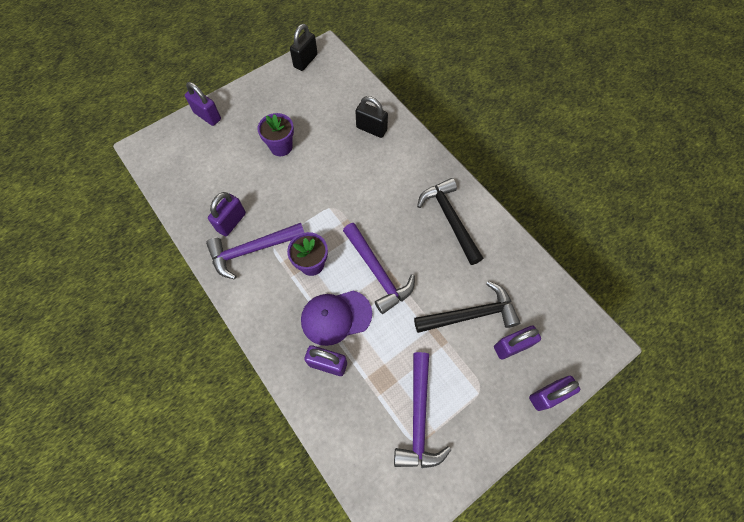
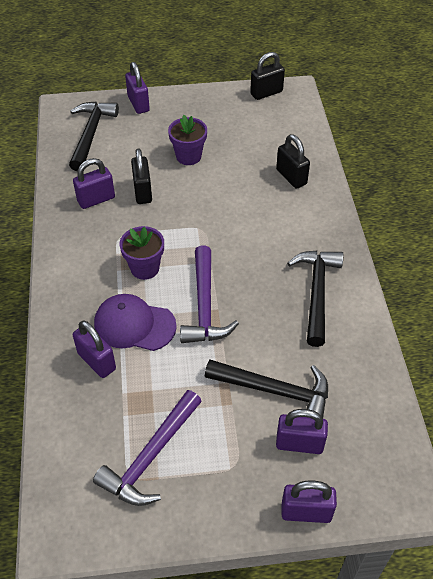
camera: 30 degrees right, 15 degrees down
purple hammer [206,223,304,279] -> none
none -> black hammer [69,101,119,171]
none -> black padlock [131,148,152,204]

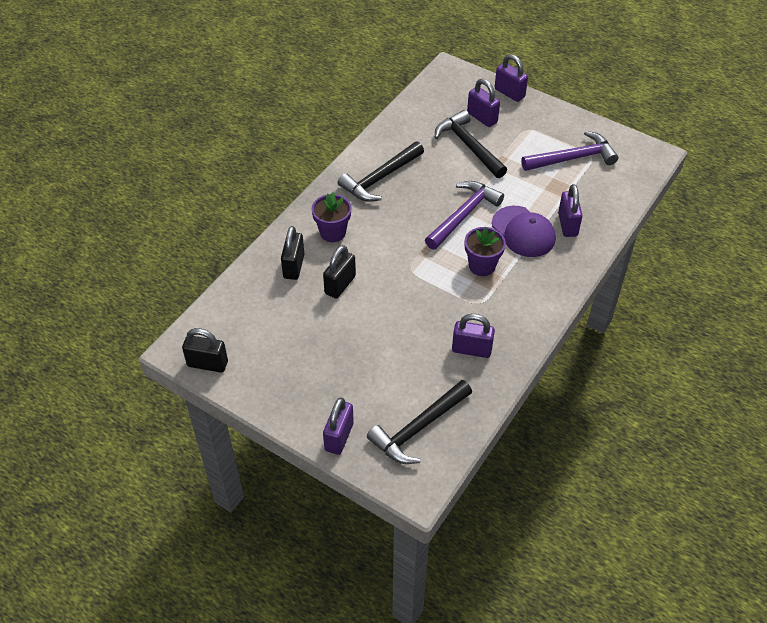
camera: 140 degrees left, 0 degrees up
black padlock [131,148,152,204] -> black padlock moved to [323,245,356,298]
purple flower pot [168,115,207,165] -> purple flower pot moved to [312,192,351,242]

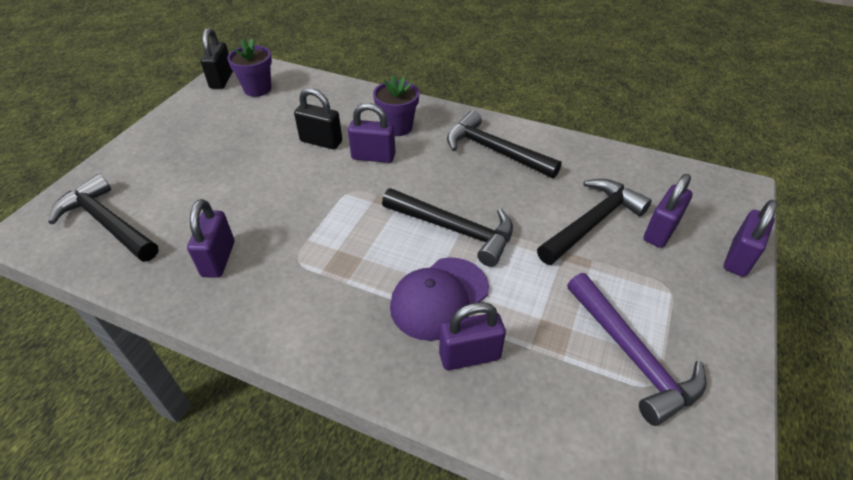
camera: 80 degrees right, 5 degrees down
black padlock [281,226,304,280] -> none
purple padlock [323,397,354,455] -> purple padlock moved to [348,103,395,163]
purple hammer [425,181,504,250] -> black hammer [382,188,513,267]
purple flower pot [465,227,506,276] -> purple flower pot moved to [227,38,272,97]

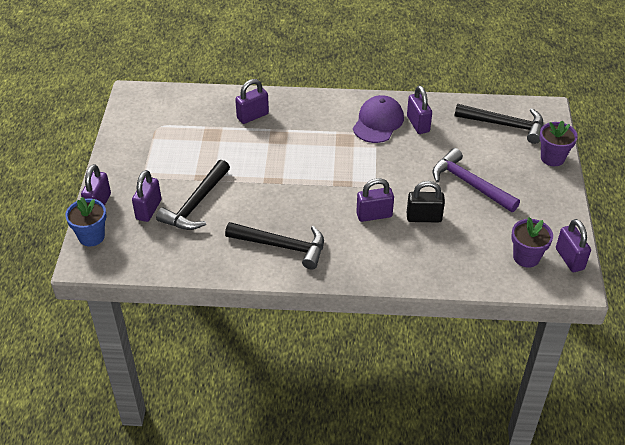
camera: 160 degrees right, 0 degrees up
black padlock [201,28,233,89] -> purple padlock [556,219,591,272]
purple flower pot [373,75,419,136] -> purple flower pot moved to [540,121,578,166]
black hammer [382,188,513,267] -> none
purple cap [390,257,489,341] -> purple cap moved to [353,95,404,143]
purple hammer [567,273,707,426] -> purple hammer moved to [433,148,520,212]
none -> blue flower pot [65,197,106,246]

